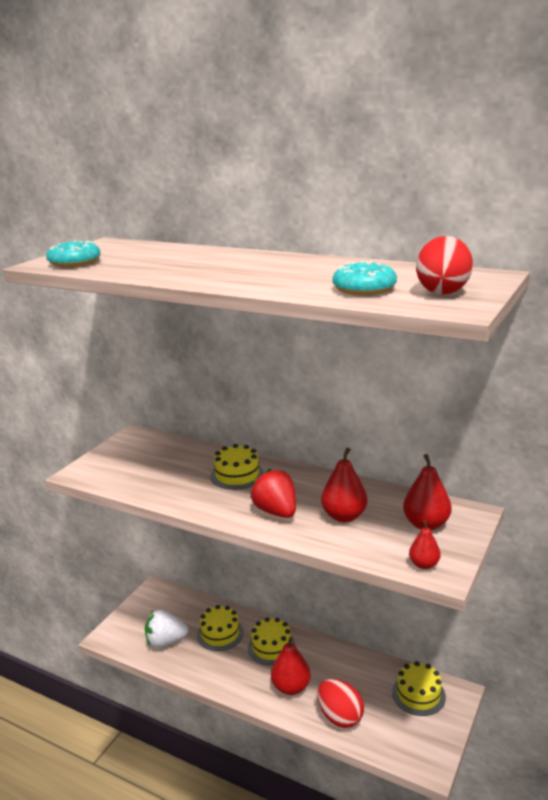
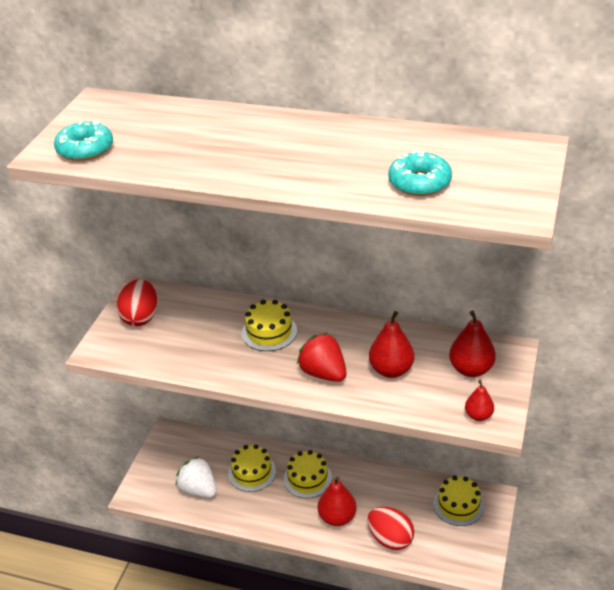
camera: 10 degrees left, 15 degrees up
white strawberry [145,610,188,648] -> white strawberry turned 60 degrees clockwise [176,456,217,498]
red egg [416,236,473,295] -> red egg moved to [117,279,158,326]

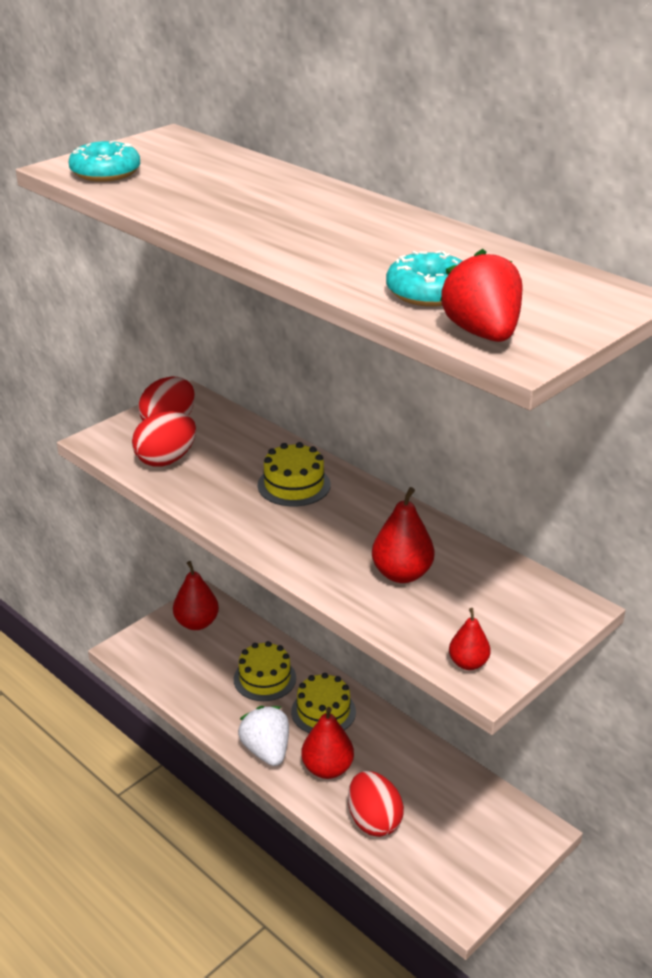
camera: 25 degrees right, 5 degrees down
white strawberry [176,456,217,498] -> white strawberry moved to [238,706,289,766]
red strawberry [297,332,347,382] -> red strawberry moved to [440,249,522,342]
yellow cake [433,476,484,526] -> none
red pear [449,310,496,377] -> red pear moved to [173,561,219,630]
none -> red egg [132,411,196,467]

